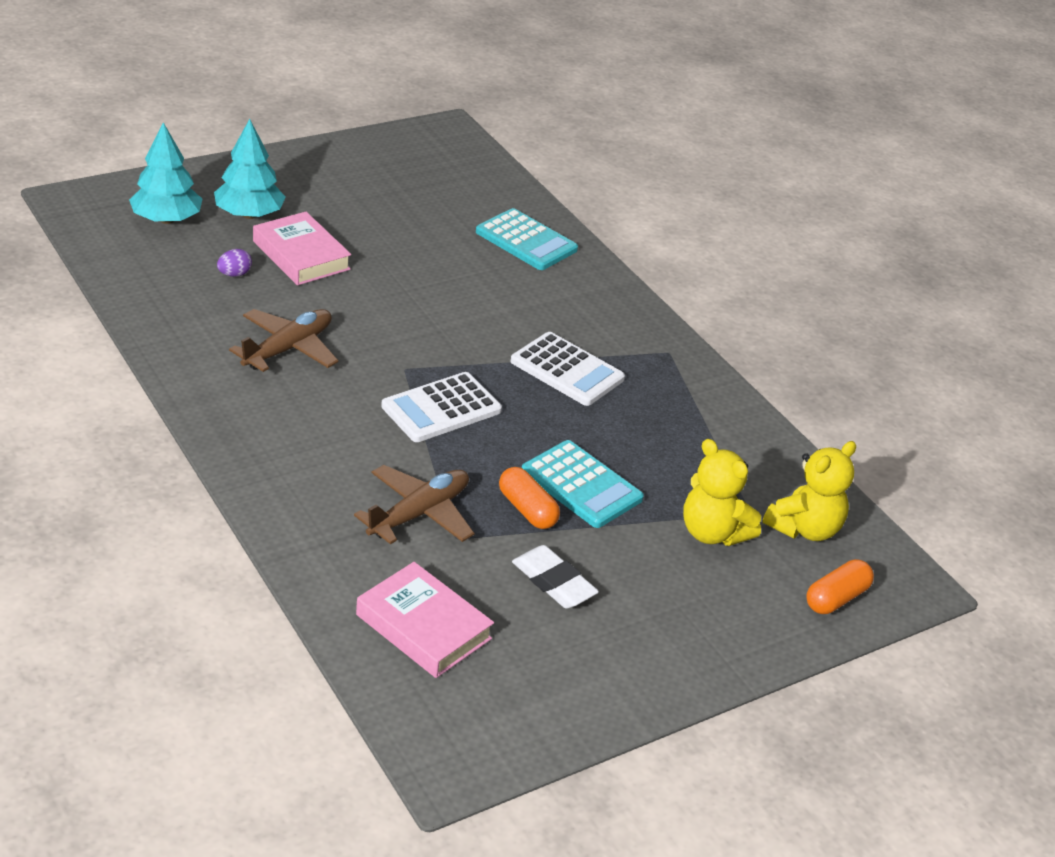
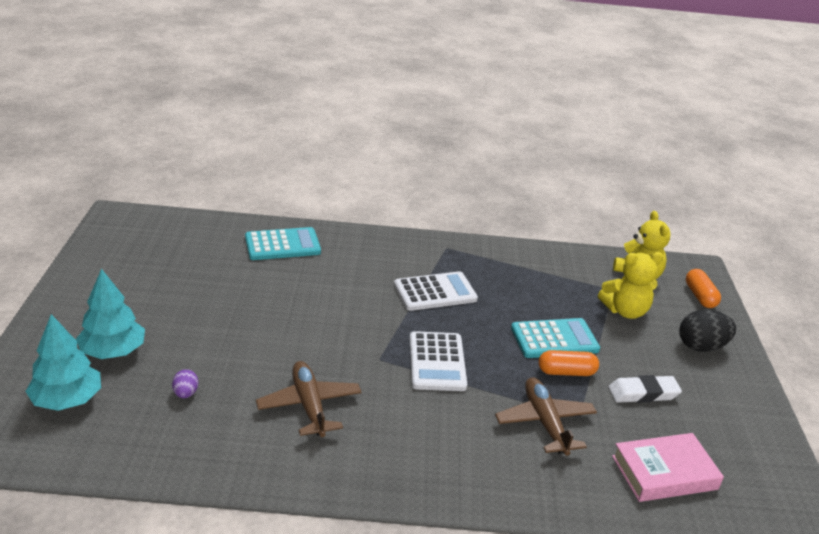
camera: 55 degrees left, 5 degrees down
pink book [253,212,351,285] -> none
none -> black egg [679,309,736,352]

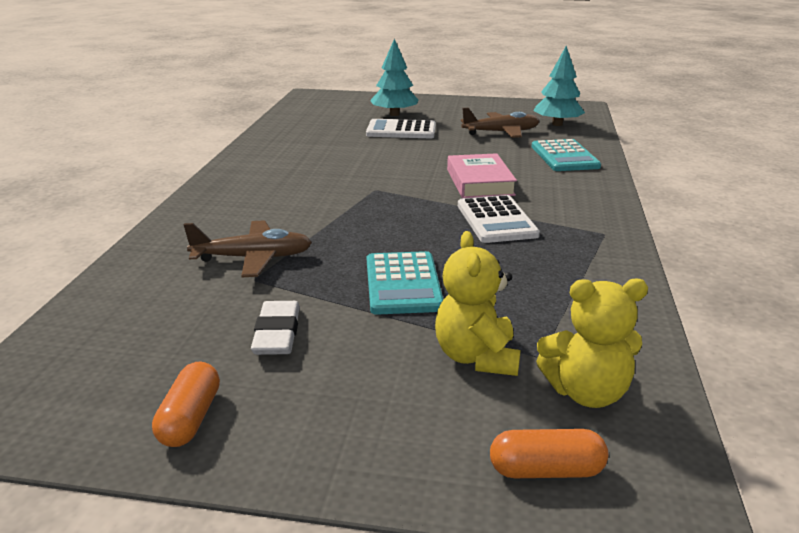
camera: 100 degrees right, 5 degrees down
turquoise tree [25,314,101,411] -> turquoise tree moved to [534,46,585,126]
purple egg [172,369,198,398] -> none
brown plane [256,361,362,437] -> brown plane moved to [461,108,539,138]
white calculator [410,331,467,391] -> white calculator moved to [366,119,436,138]
orange capsule [539,350,599,376] -> orange capsule moved to [152,361,220,447]
pink book [612,433,724,502] -> pink book moved to [447,153,517,198]
black egg [679,309,736,352] -> none

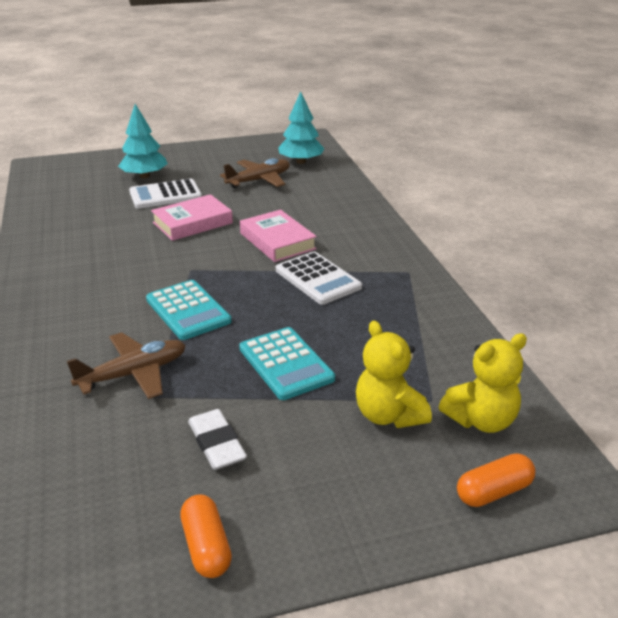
camera: 25 degrees left, 5 degrees up
turquoise calculator [532,139,601,171] -> turquoise calculator moved to [146,280,232,340]
none -> pink book [151,194,233,241]

